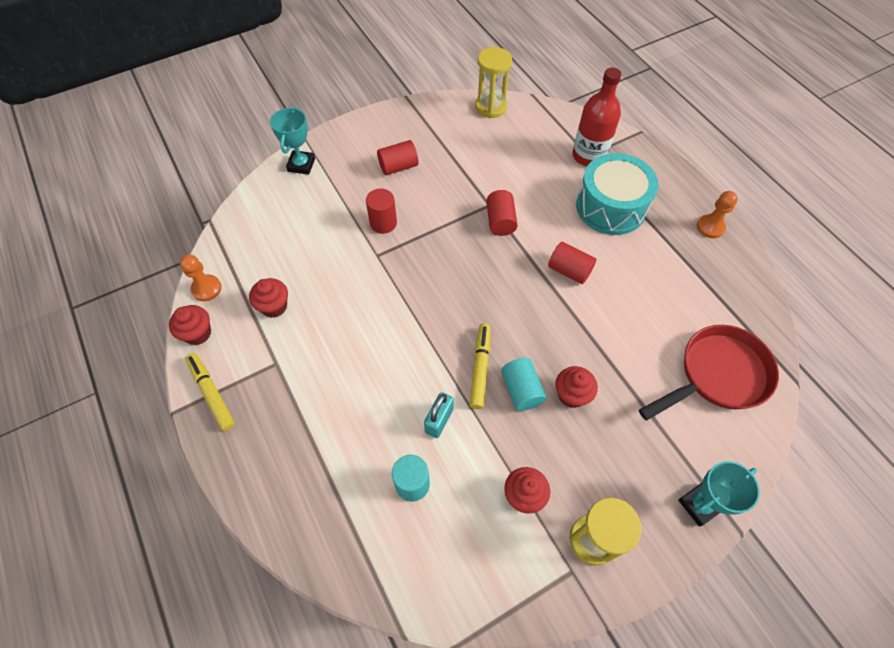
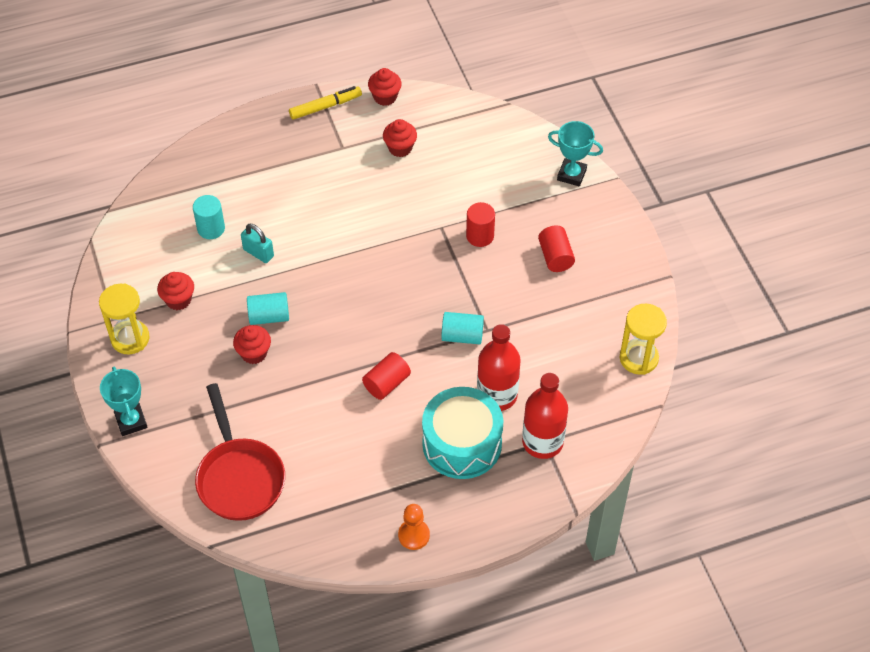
camera: 100 degrees right, 5 degrees down
orange pawn [180,255,222,301] -> none
yellow marker [469,324,490,409] -> none
red cylinder [486,190,518,236] -> turquoise cylinder [441,312,484,344]
none -> red bottle [477,324,521,411]

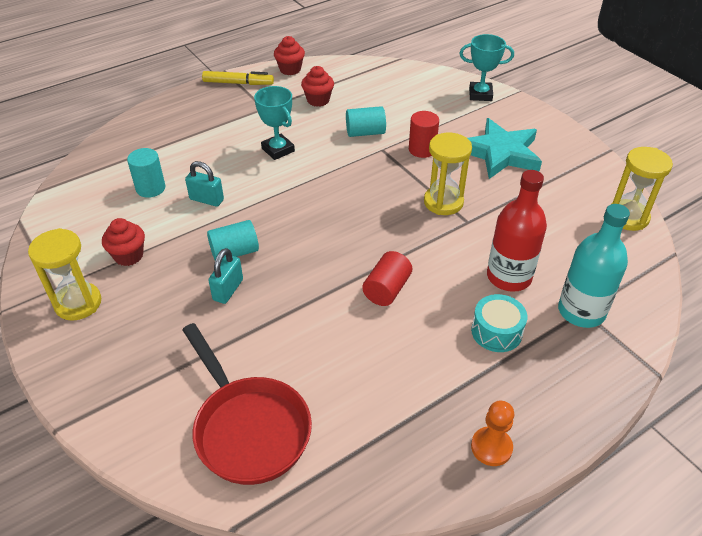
camera: 15 degrees left, 10 degrees down
turquoise trophy [100,367,148,436] -> turquoise trophy moved to [254,86,295,160]
red cupcake [233,325,271,364] -> turquoise padlock [208,248,243,304]
yellow marker [289,86,362,120] -> yellow marker turned 45 degrees clockwise [202,71,274,85]
turquoise drum [422,387,503,479] -> turquoise drum [471,294,527,352], size x0.54
turquoise cylinder [441,312,484,344] -> turquoise cylinder moved to [346,106,386,137]
red bottle [522,373,568,459] -> turquoise bottle [558,204,630,328]
red cylinder [538,226,575,272] -> turquoise star [467,118,542,179]
none -> yellow hourglass [424,133,472,215]

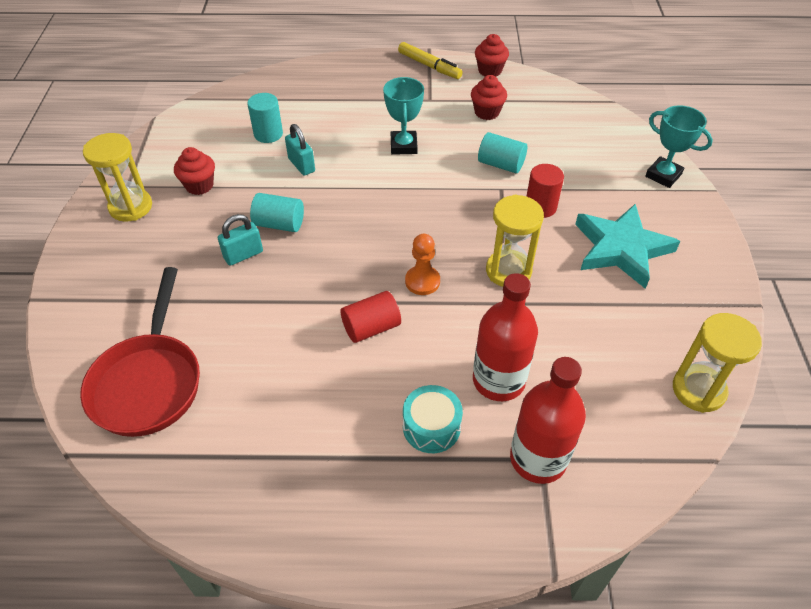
camera: 35 degrees right, 5 degrees up
orange pawn [471,401,514,466] -> orange pawn moved to [405,234,440,295]
turquoise bottle [558,204,630,328] -> red bottle [510,357,586,484]

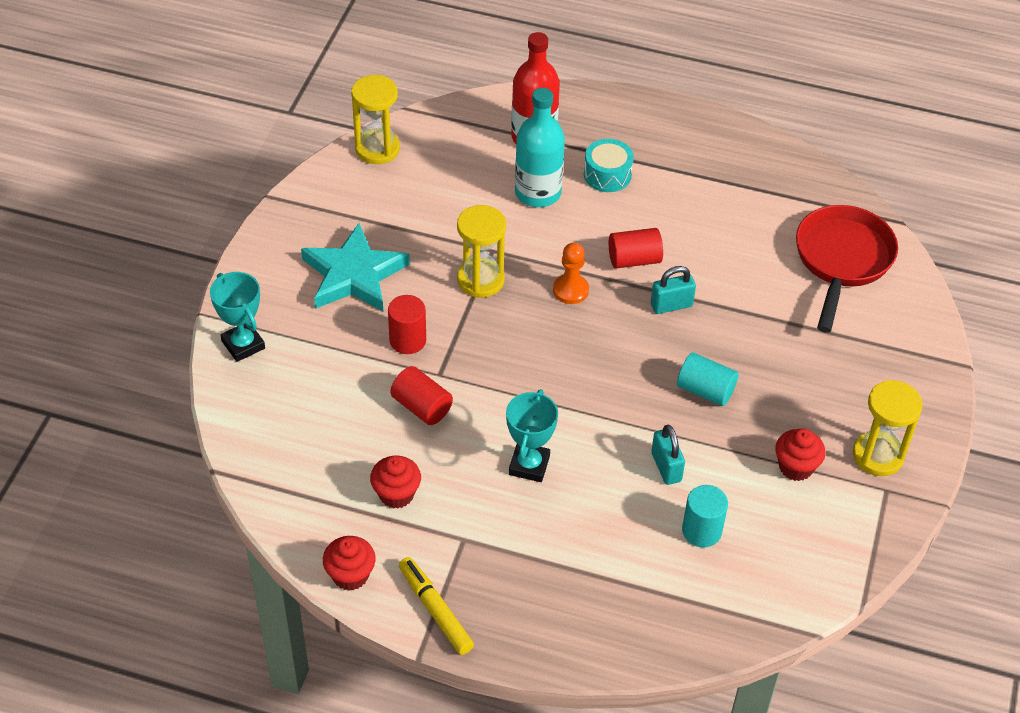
camera: 165 degrees left, 0 degrees up
turquoise padlock [218,214,263,266] -> turquoise padlock moved to [651,266,696,314]
red bottle [473,273,538,401] -> turquoise bottle [515,88,565,207]
turquoise cylinder [478,132,527,173] -> red cylinder [390,366,453,425]

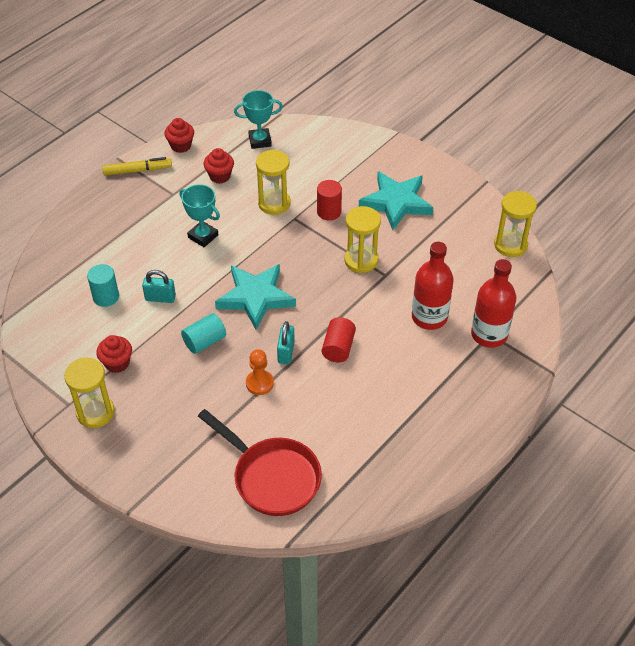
camera: 115 degrees right, 0 degrees up
turquoise trophy [210,272,265,362] -> turquoise trophy moved to [234,90,283,149]
red cylinder [390,366,453,425] -> yellow hourglass [256,149,291,215]
turquoise bottle [515,88,565,207] -> red bottle [412,242,453,330]
orange pawn [553,243,589,304] -> orange pawn moved to [246,349,274,395]
turquoise drum [584,139,634,192] -> none
none -> turquoise star [215,264,296,330]

